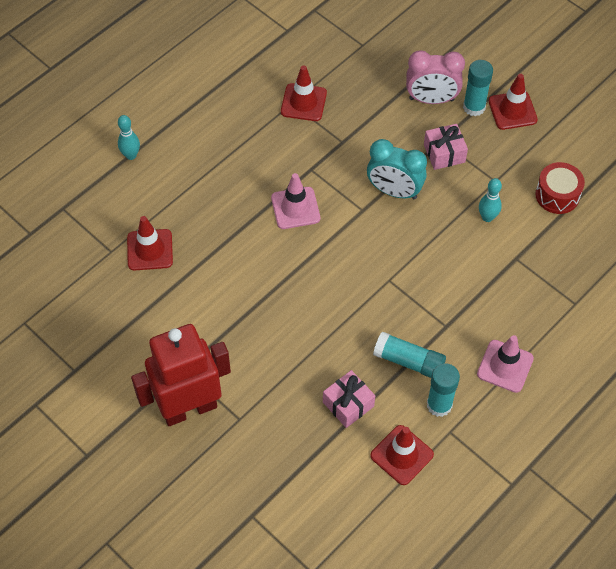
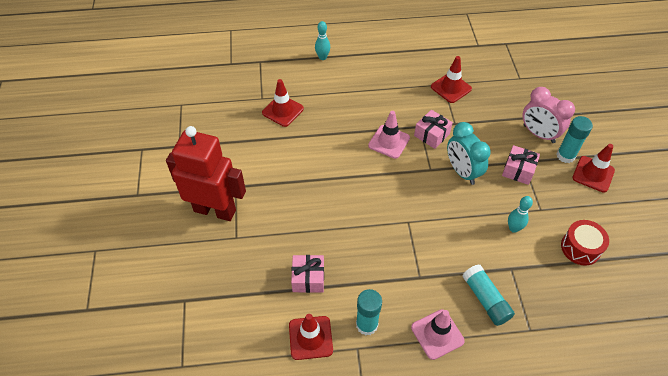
camera: 40 degrees right, 5 degrees down
turquoise glue stick [373,331,446,378] -> turquoise glue stick moved to [462,264,515,326]
none -> pink gift [414,110,453,149]

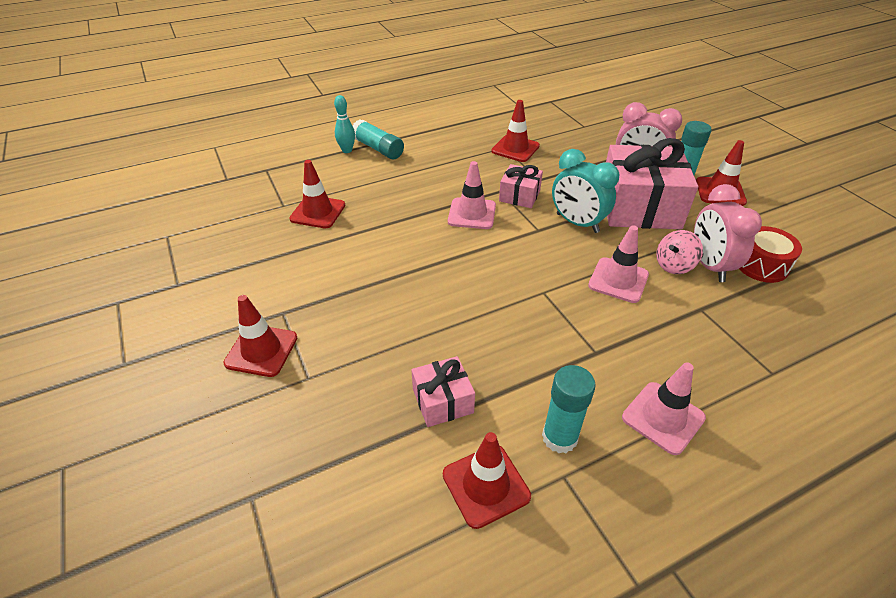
camera: 20 degrees left, 10 degrees down
red robot [166,126,246,221] -> red traffic cone [223,295,297,377]
turquoise glue stick [462,264,515,326] -> turquoise glue stick moved to [353,120,404,159]
pink gift [502,145,540,185] -> pink gift [606,138,698,229], size x2.03
turquoise bowling pin [508,196,533,233] -> pink spinning top [656,230,703,274]
none -> pink traffic cone [588,225,649,303]
none -> pink clock [694,184,762,282]

